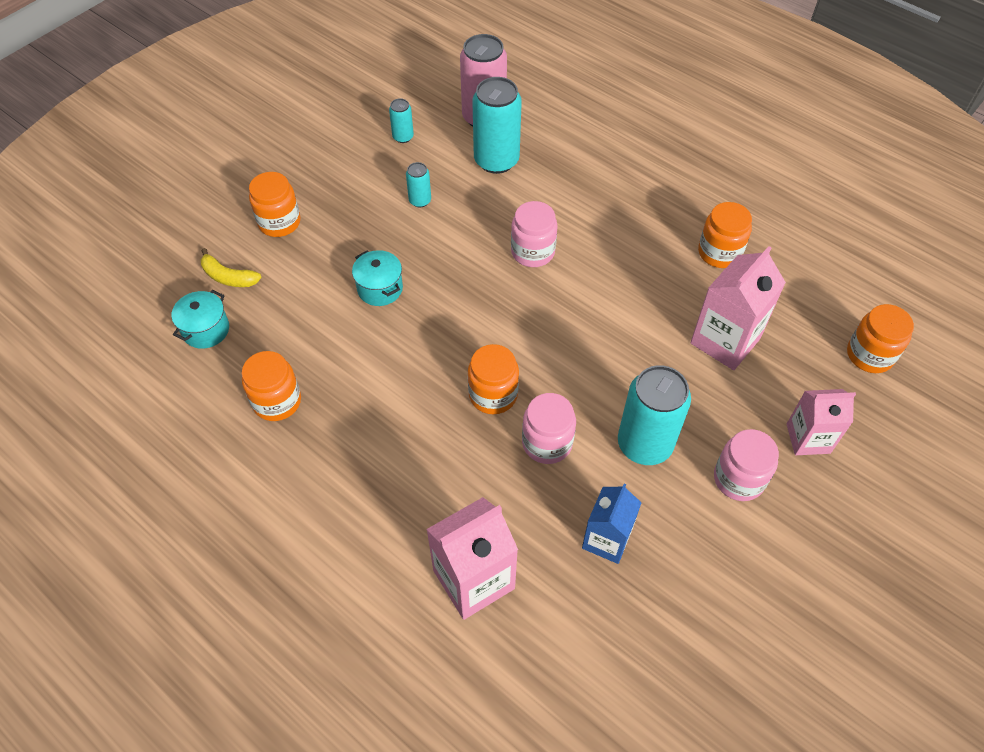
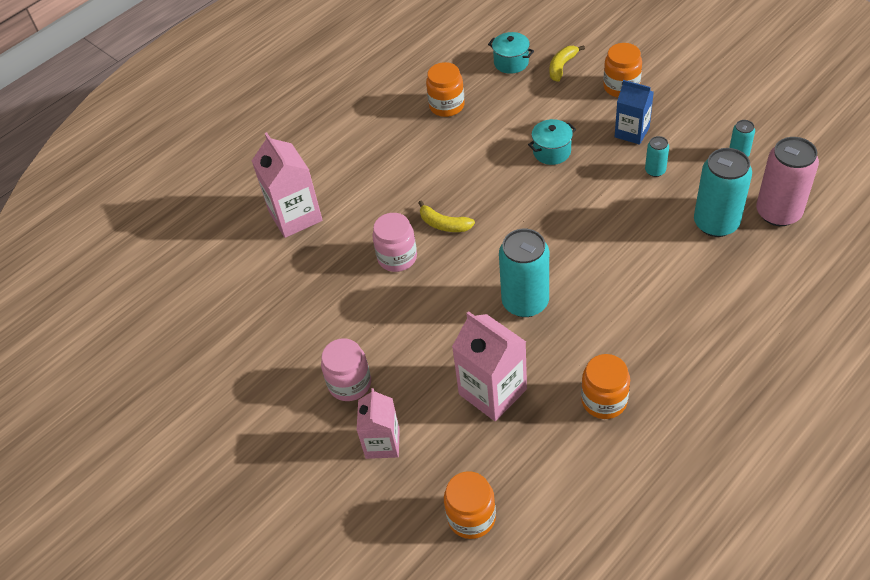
camera: 100 degrees right, 5 degrees down
orange jar [468,344,519,414] -> yellow banana [418,200,475,232]
pink jar [511,201,558,267] -> none
blue carton [582,484,641,564] -> blue carton moved to [615,80,654,145]
turquoise can [618,365,691,465] -> turquoise can moved to [499,229,549,317]

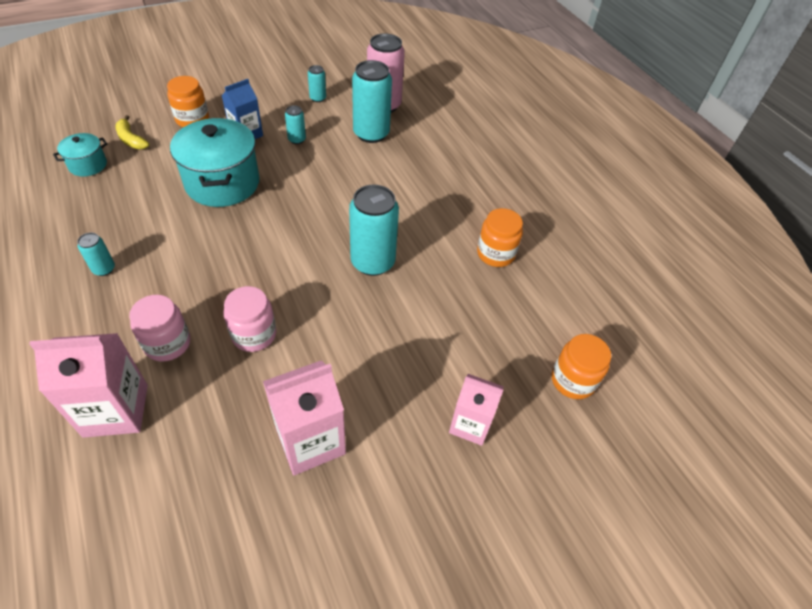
camera: 80 degrees left, 0 degrees up
pink jar [321,338,371,401] -> pink jar moved to [129,295,190,362]
yellow banana [418,200,475,232] -> none
orange jar [426,62,465,117] -> none
pink carton [452,311,527,421] -> pink carton moved to [263,360,346,476]
turquoise pot [528,119,576,165] -> turquoise pot [170,118,259,207], size x1.99
none -> turquoise can [77,233,115,276]

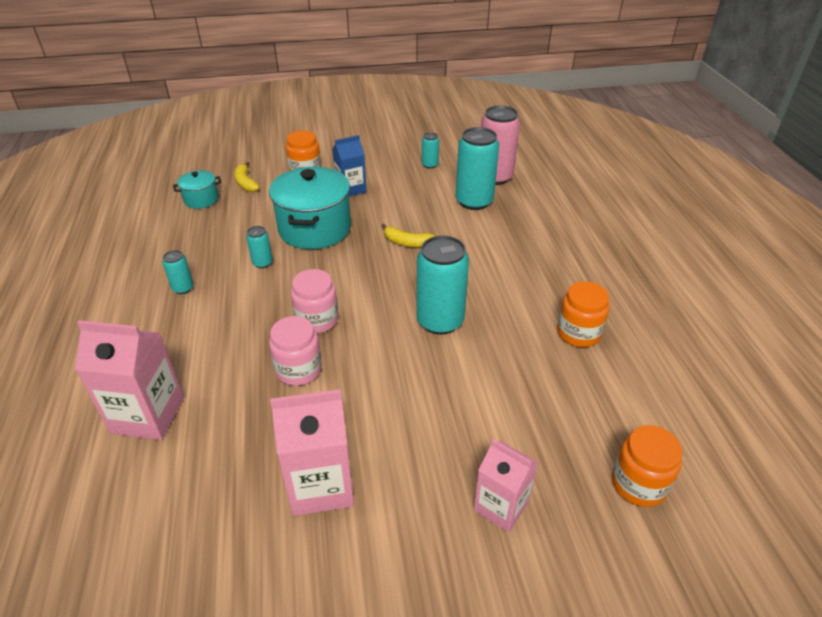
camera: 20 degrees right, 10 degrees down
pink jar [129,295,190,362] -> pink jar moved to [291,269,338,333]
turquoise can [285,105,306,144] -> turquoise can moved to [246,226,273,268]
none -> yellow banana [381,224,435,247]

